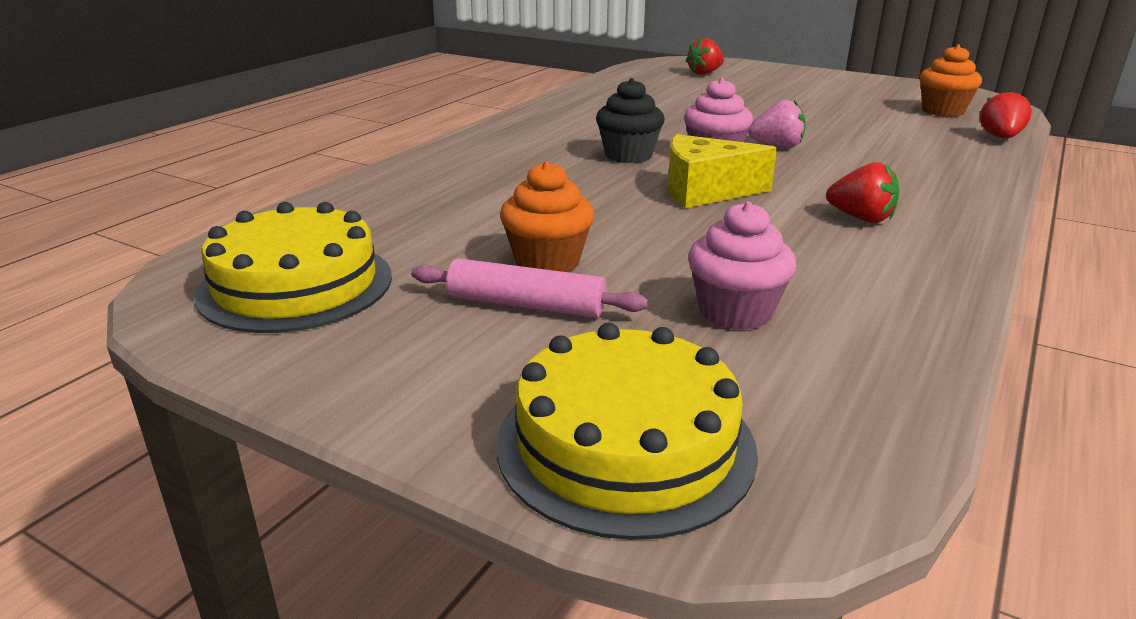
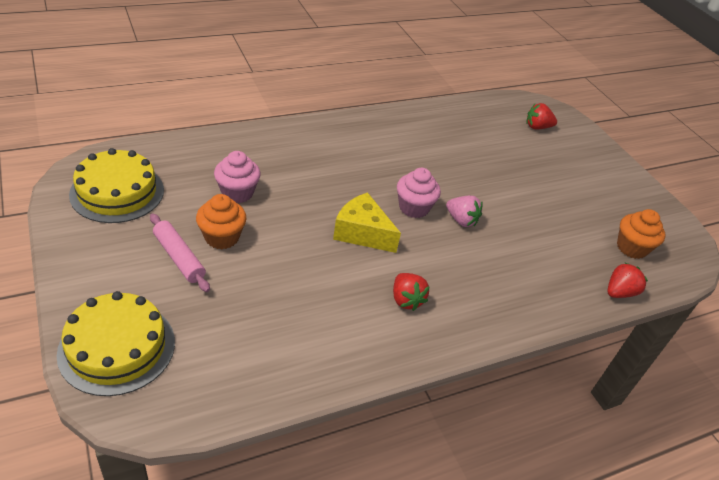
camera: 30 degrees right, 15 degrees up
black cupcake [596,78,665,163] -> none
pink cupcake [688,201,797,330] -> pink cupcake moved to [214,151,261,203]

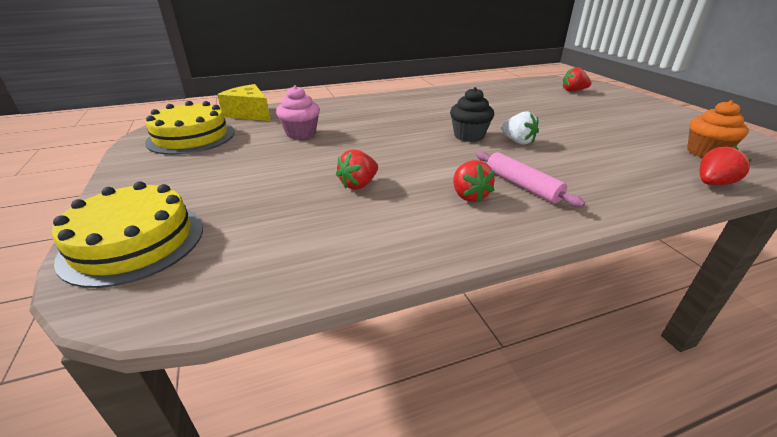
camera: 10 degrees right, 10 degrees down
pink rolling pin [150,213,210,292] -> pink rolling pin moved to [476,151,585,207]
orange cupcake [196,194,246,249] -> none
yellow cheese [333,192,401,253] -> yellow cheese moved to [217,84,270,121]
pink cupcake [397,168,441,218] -> black cupcake [450,87,494,142]
pink strawberry [446,196,483,227] -> white strawberry [501,111,539,145]
none -> red strawberry [336,149,378,190]

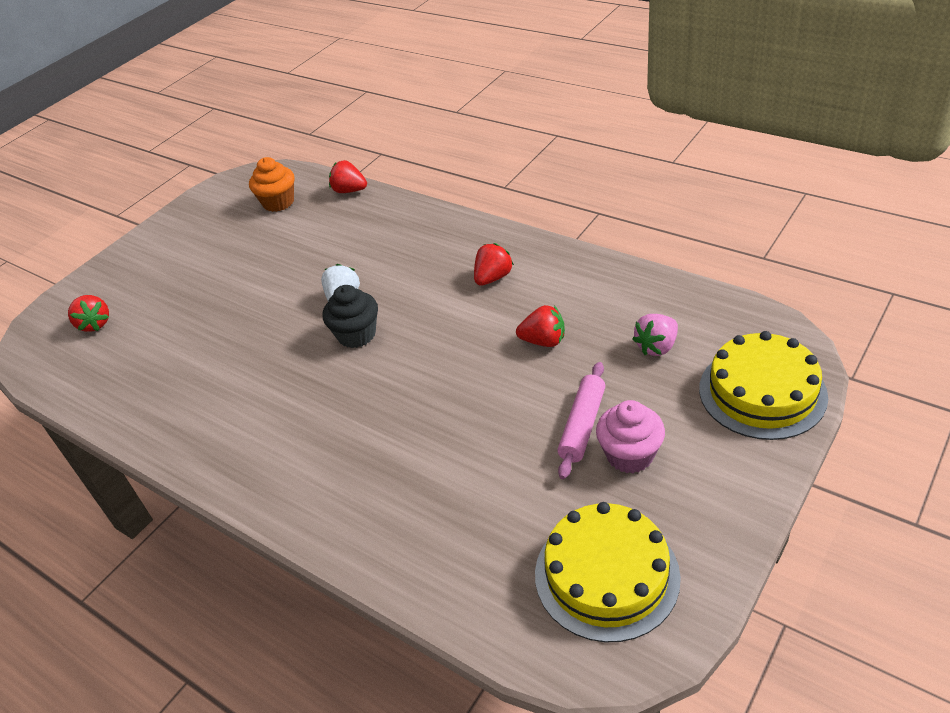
camera: 120 degrees left, 10 degrees up
yellow cheese [217,84,270,121] -> none
pink cupcake [276,85,320,139] -> pink cupcake moved to [596,400,665,473]
pink rolling pin [476,151,585,207] -> pink rolling pin moved to [557,362,605,479]
none -> pink strawberry [632,314,678,356]

